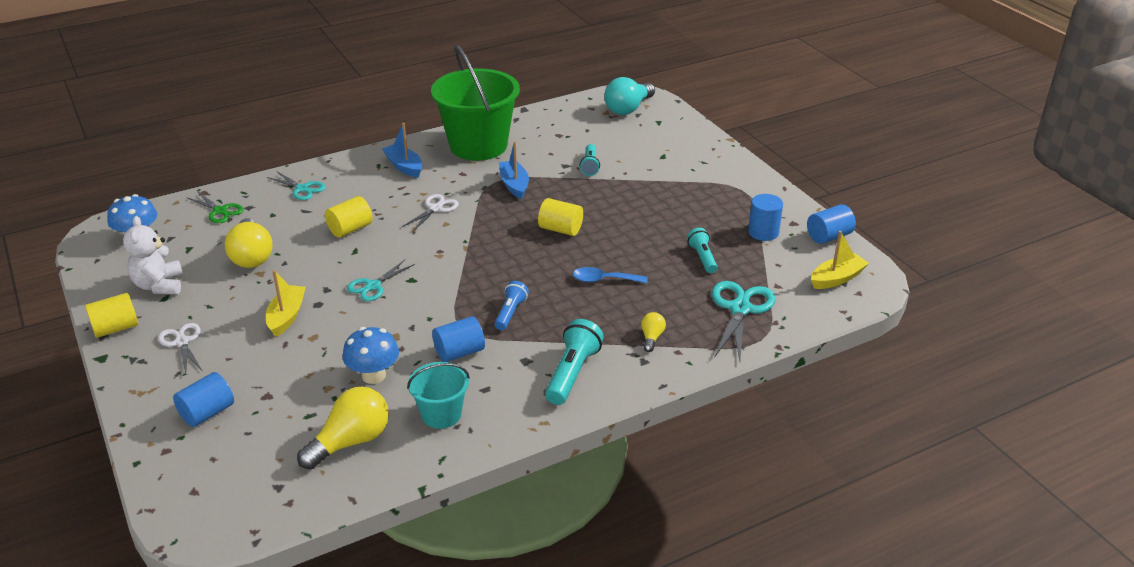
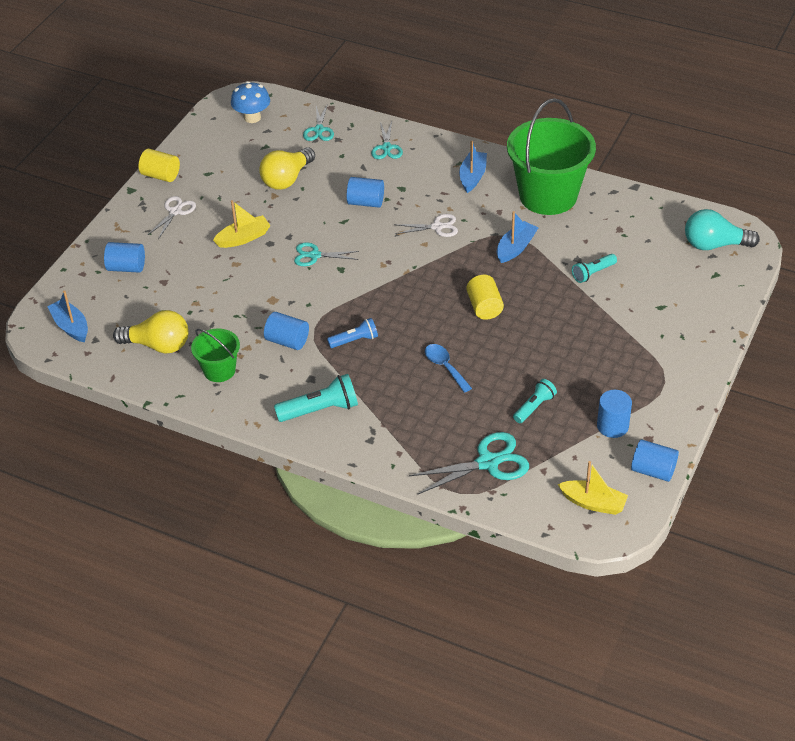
camera: 55 degrees right, 10 degrees up
white teddy bear [123,216,183,294] -> none
green scissors [186,191,244,223] -> turquoise scissors [303,105,334,141]
yellow cylinder [325,196,373,238] -> blue cylinder [347,177,384,208]
blue mushroom [343,327,399,384] -> none
turquoise bucket [407,362,470,429] -> green bucket [191,329,240,382]
yellow light bulb [641,312,666,352] -> none
none -> blue boat [47,291,88,342]

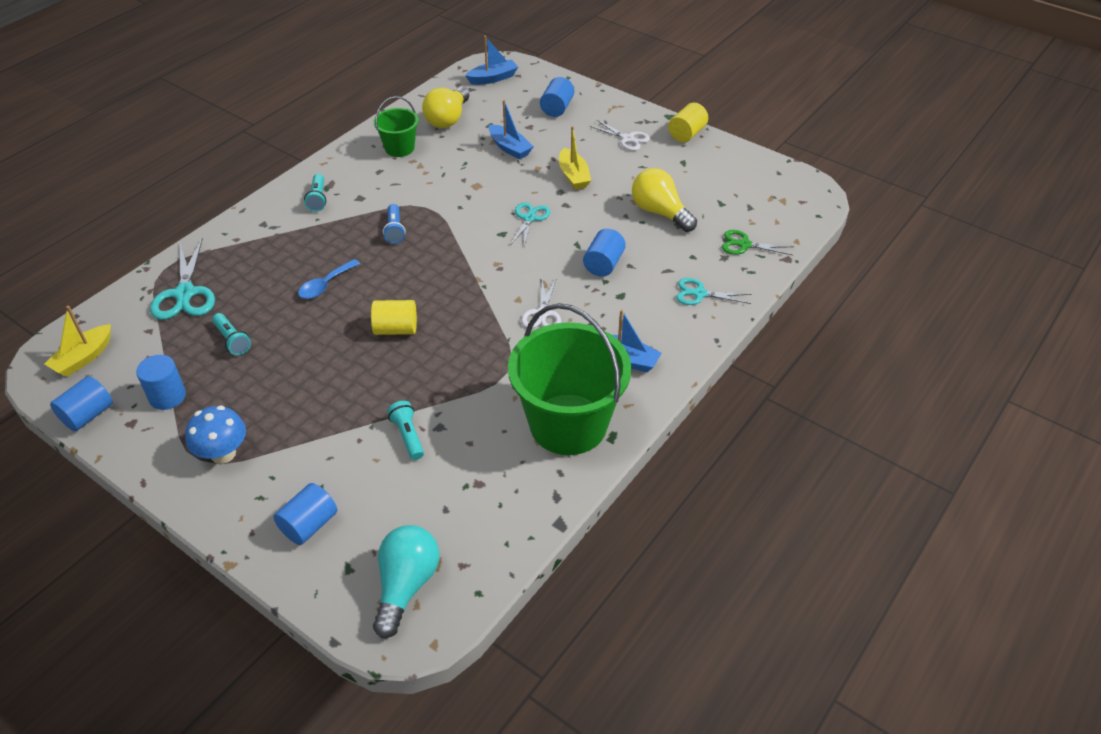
camera: 100 degrees right, 0 degrees up
blue mushroom [231,81,270,123] -> blue mushroom moved to [185,406,246,464]
blue cylinder [264,312,309,350] -> blue cylinder moved to [273,483,337,545]
turquoise flashlight [274,374,358,422] -> turquoise flashlight [304,174,326,212], size x0.63
turquoise scissors [303,105,334,141] -> green scissors [722,230,793,255]
blue spoon [425,344,472,393] -> blue spoon turned 150 degrees clockwise [298,259,360,299]
blue boat [497,211,538,263] -> blue boat moved to [489,100,534,160]

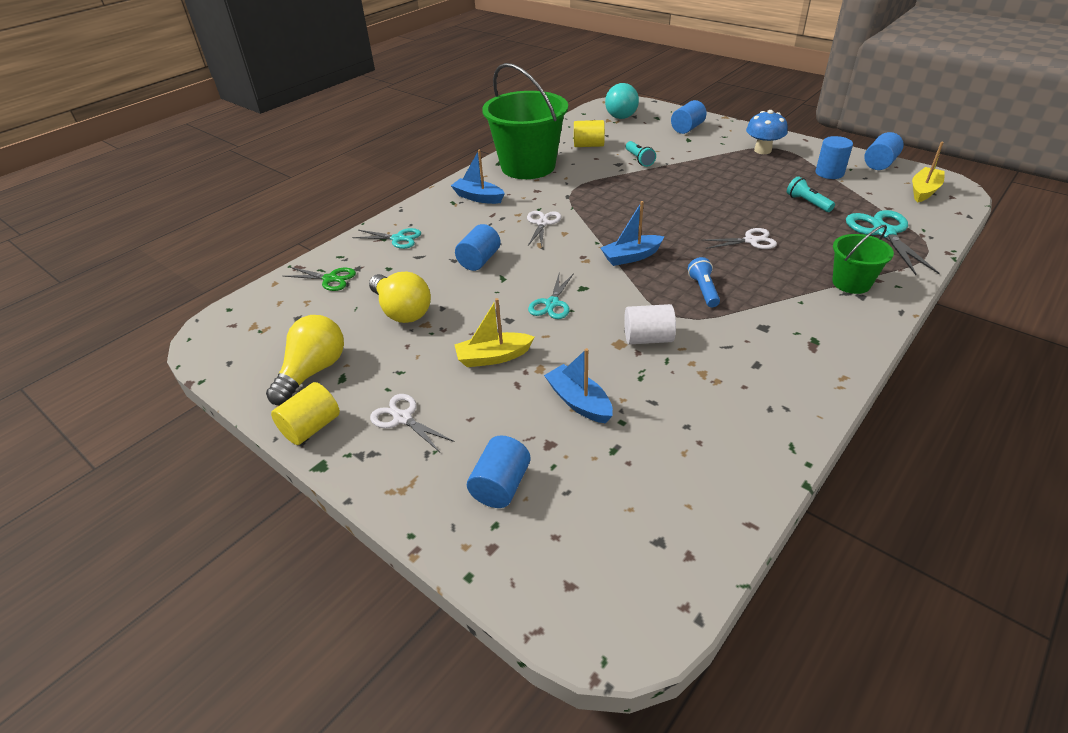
camera: 175 degrees left, 5 degrees down
blue spoon [298,259,360,299] -> white scissors [702,228,777,249]
turquoise flashlight [304,174,326,212] -> none
yellow cylinder [371,300,417,335] -> yellow cylinder moved to [574,120,605,147]
green bucket [373,96,419,157] -> green bucket moved to [832,225,894,294]
yellow light bulb [422,87,469,128] -> yellow light bulb moved to [266,315,344,405]
blue boat [465,36,518,85] -> blue boat moved to [601,201,665,266]
yellow boat [559,126,591,190] -> yellow boat turned 90 degrees counterclockwise [454,298,535,367]
none -> white cylinder [624,304,676,344]

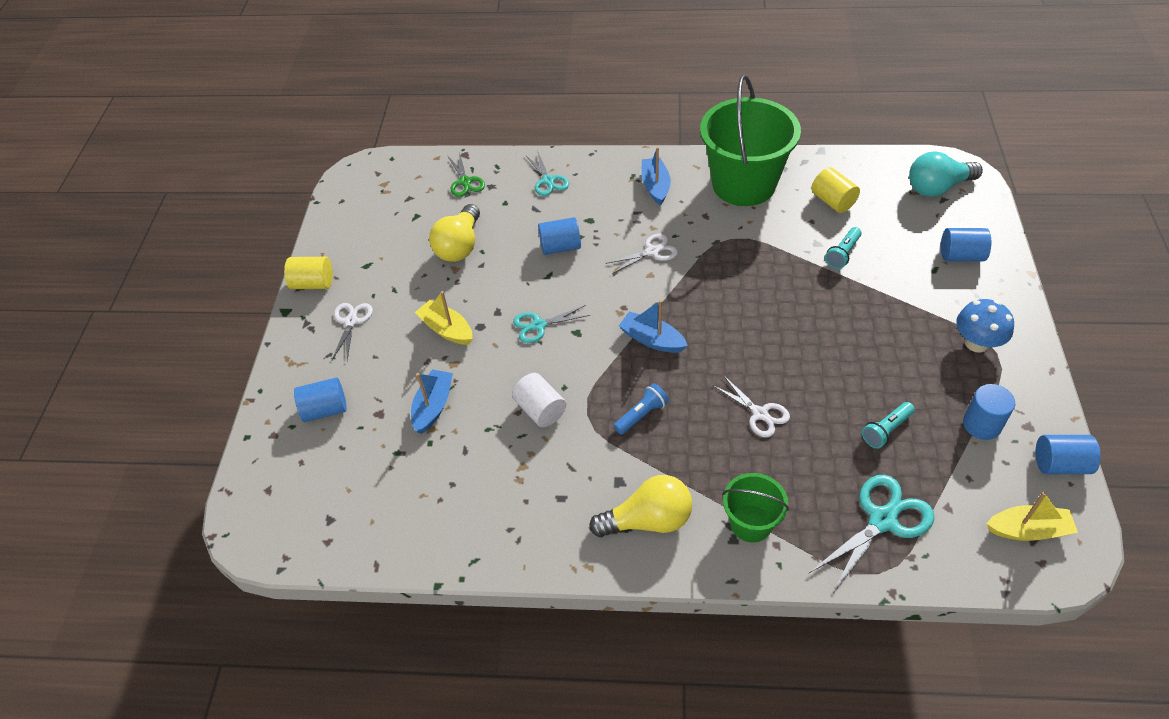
camera: 55 degrees right, 10 degrees up
yellow light bulb [266,315,344,405] -> yellow light bulb moved to [589,475,692,537]
turquoise flashlight [787,176,835,212] -> turquoise flashlight turned 150 degrees counterclockwise [862,402,915,449]

